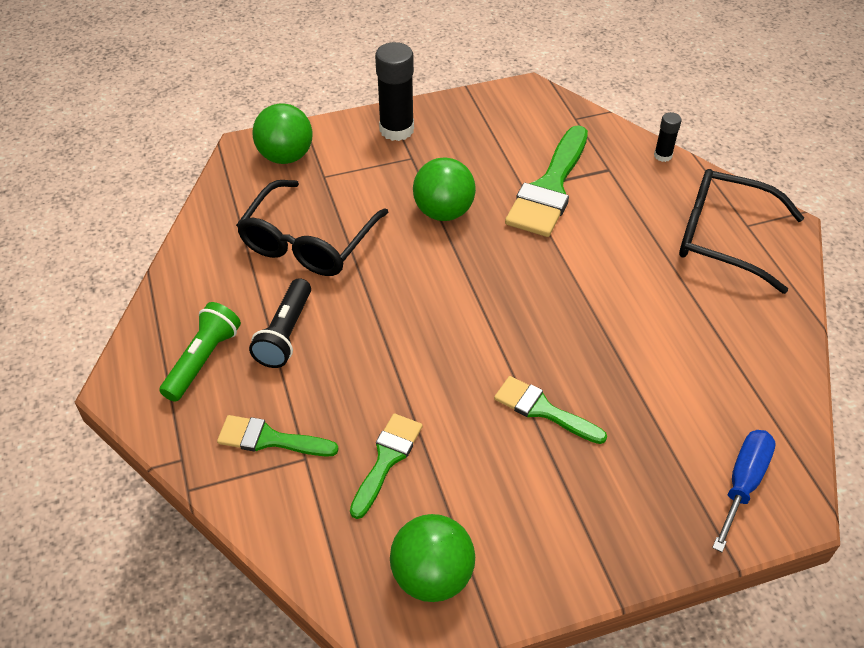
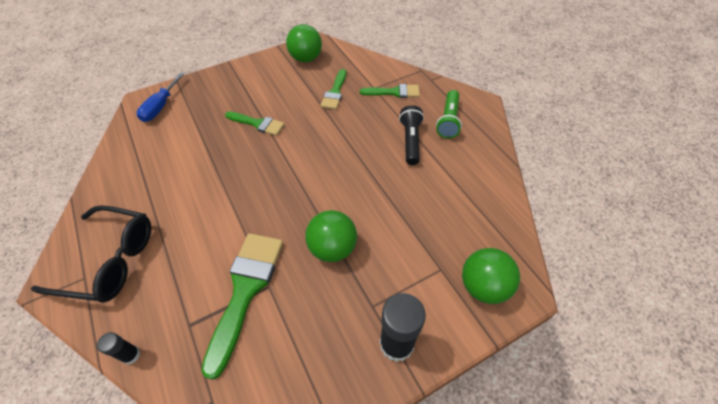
camera: 170 degrees right, 5 degrees up
black glasses [236,180,389,276] -> none

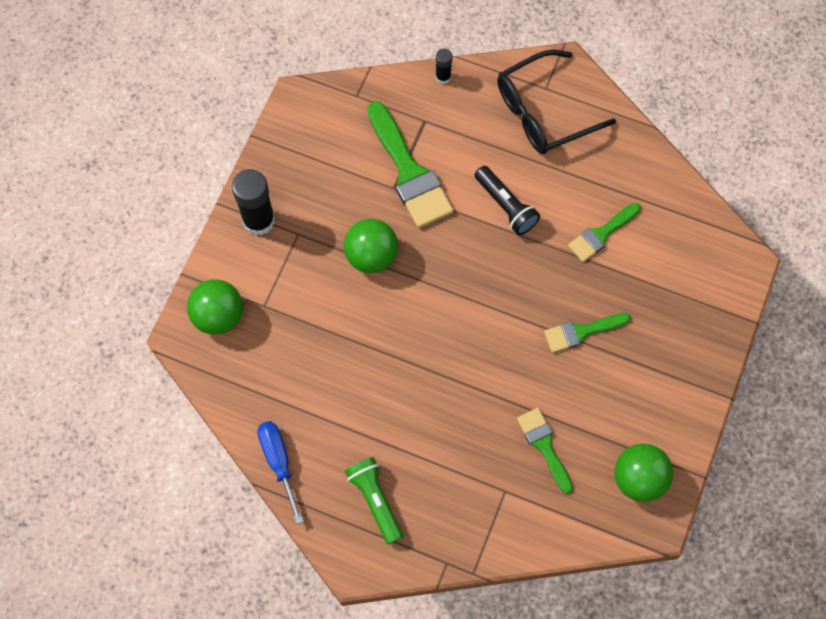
camera: 140 degrees right, 15 degrees up
blue screwdriver [137,72,185,122] -> blue screwdriver moved to [257,421,304,524]
green brush [360,84,420,98] -> green brush moved to [568,203,641,262]
black flashlight [399,105,424,165] -> black flashlight moved to [475,166,540,235]

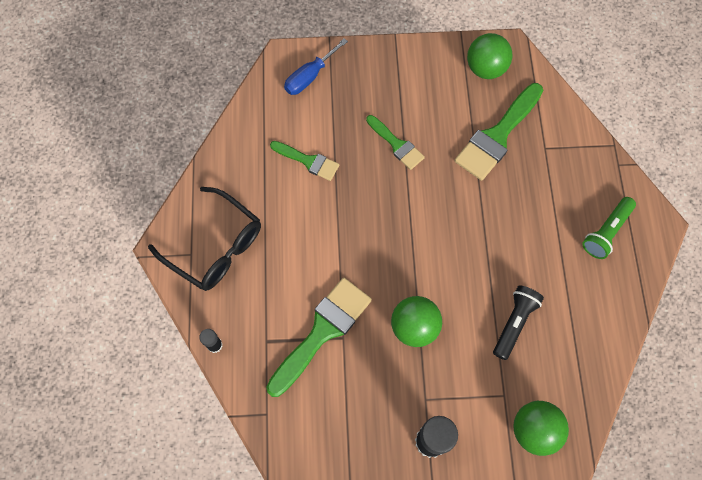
camera: 115 degrees left, 0 degrees up
blue screwdriver [257,421,304,524] -> blue screwdriver moved to [284,38,348,95]
black flashlight [475,166,540,235] -> black flashlight moved to [493,285,544,360]
green brush [517,408,573,494] -> green brush [455,83,543,181], size x1.73

